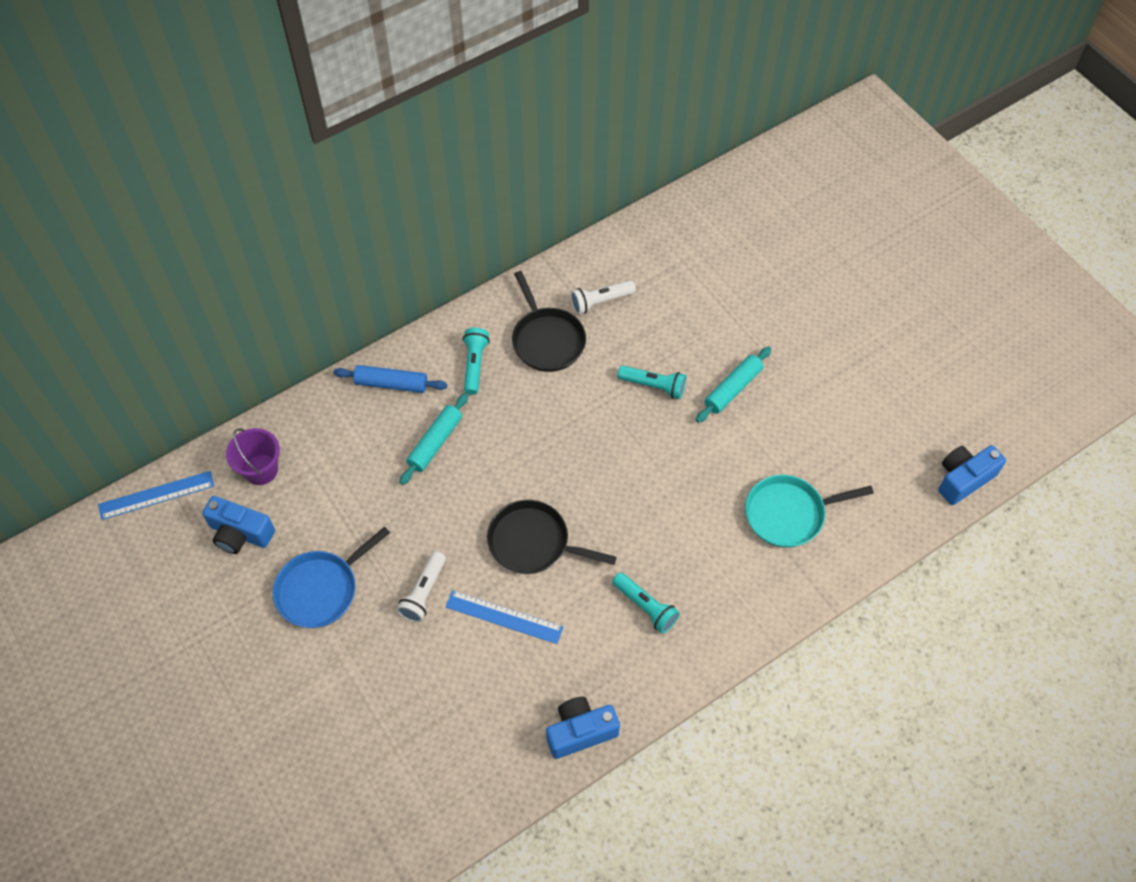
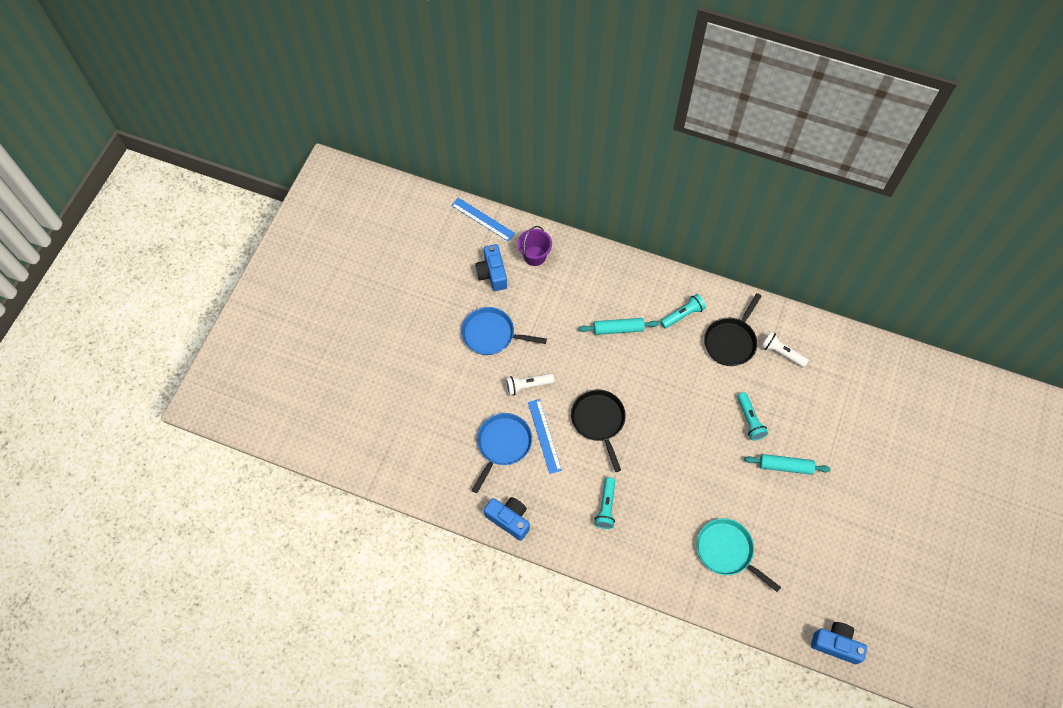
camera: 55 degrees right, 5 degrees up
blue rolling pin [334,365,447,393] -> none
none -> blue pan [472,413,532,493]

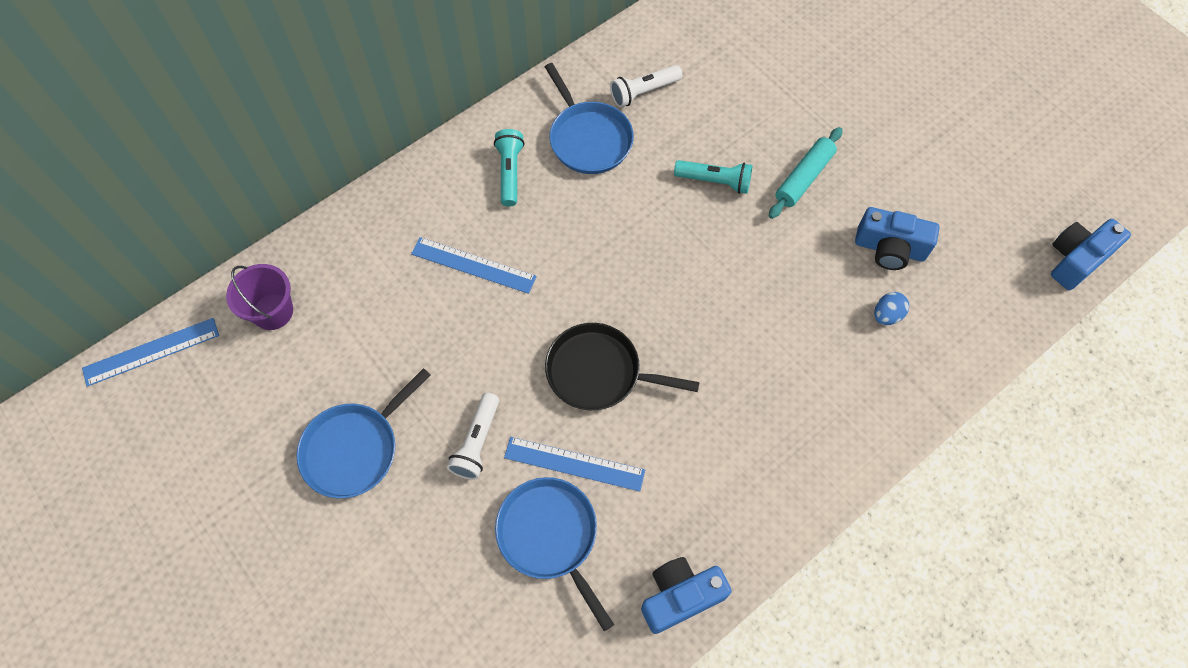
camera: 60 degrees left, 0 degrees up
blue camera [475,244,507,291] -> blue camera moved to [855,207,940,270]
turquoise rolling pin [579,318,659,335] -> blue ruler [411,237,537,294]
turquoise flashlight [595,477,615,529] -> none
turquoise pan [696,518,781,592] -> blue egg [874,292,910,325]
black pan [704,293,762,366] -> blue pan [545,63,634,174]

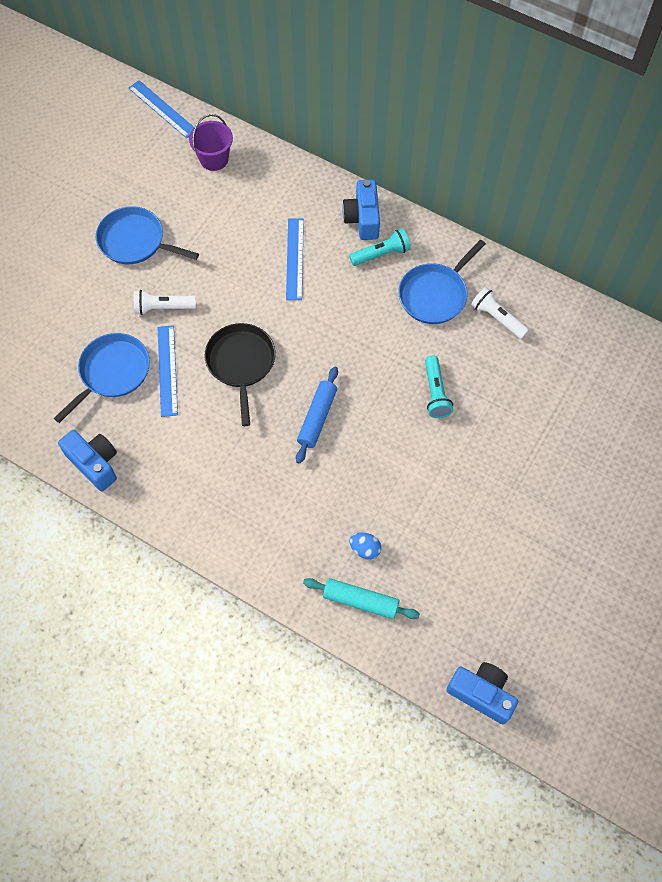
camera: 70 degrees right, 0 degrees up
turquoise rolling pin [769,127,843,219] -> turquoise rolling pin moved to [303,578,420,619]
blue camera [855,207,940,270] -> blue camera moved to [342,180,380,240]
none -> blue rolling pin [296,367,338,464]

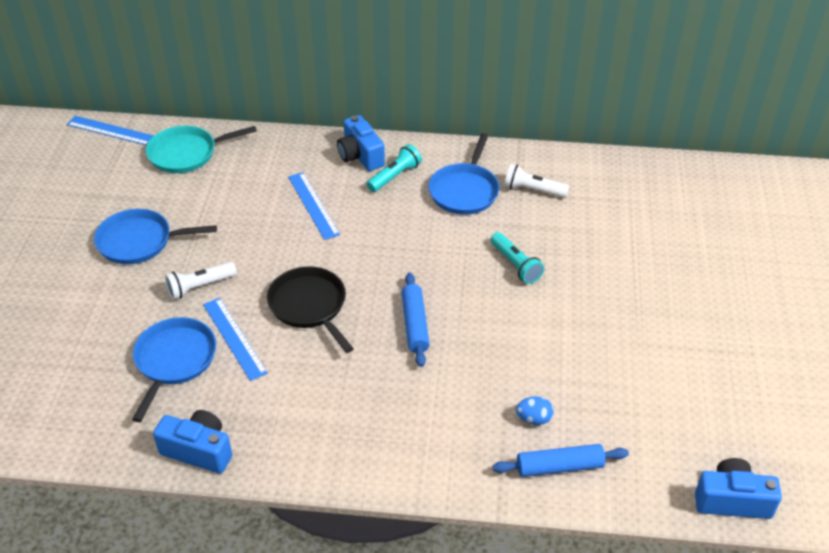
camera: 25 degrees left, 20 degrees down
purple bucket [189,114,233,171] -> turquoise pan [146,126,257,173]
turquoise rolling pin [303,578,420,619] -> blue rolling pin [492,444,629,477]

